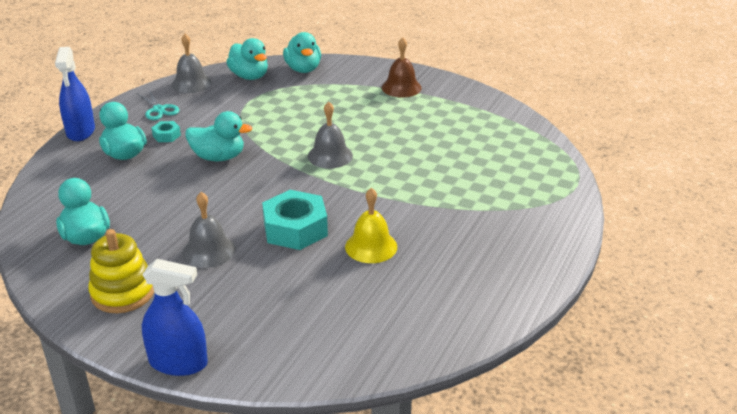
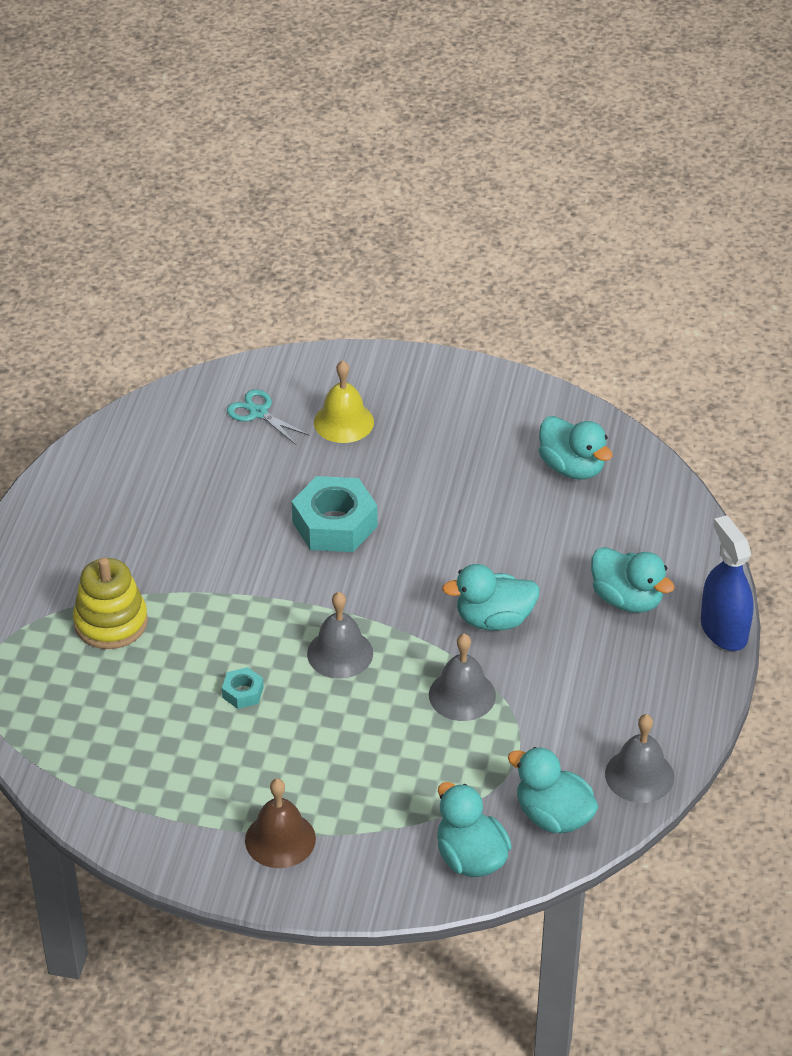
camera: 165 degrees right, 10 degrees up
yellow stacking toy [88,229,154,313] -> yellow stacking toy moved to [73,557,148,649]
turquoise scissors [138,89,179,120] -> turquoise scissors moved to [227,389,310,445]
blue spray bottle [142,259,208,376] -> none
turquoise nut [152,121,181,142] -> turquoise nut moved to [222,667,264,709]
grey bell [182,192,235,268] -> grey bell moved to [429,634,496,721]
yellow bell [345,188,397,263] -> yellow bell moved to [314,360,374,443]

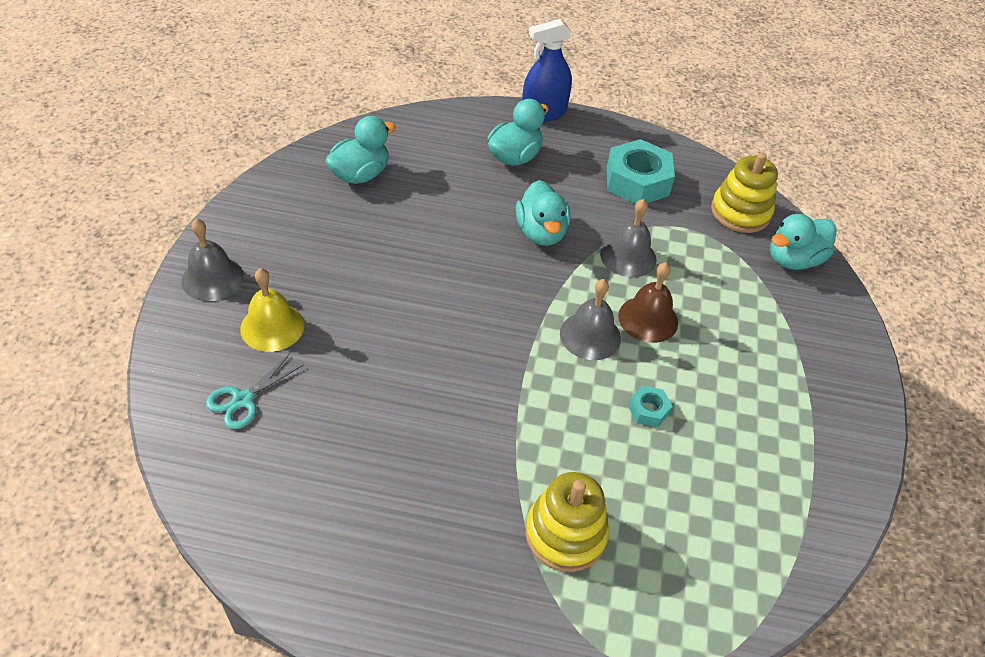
camera: 95 degrees left, 5 degrees up
brown bell [245,779,316,868] -> brown bell moved to [618,263,678,343]
turquoise nut [292,476,377,552] -> turquoise nut moved to [607,139,675,204]
turquoise duck [508,747,599,833] -> yellow stacking toy [711,152,778,233]
grey bell [605,714,674,803] -> grey bell moved to [182,218,244,301]

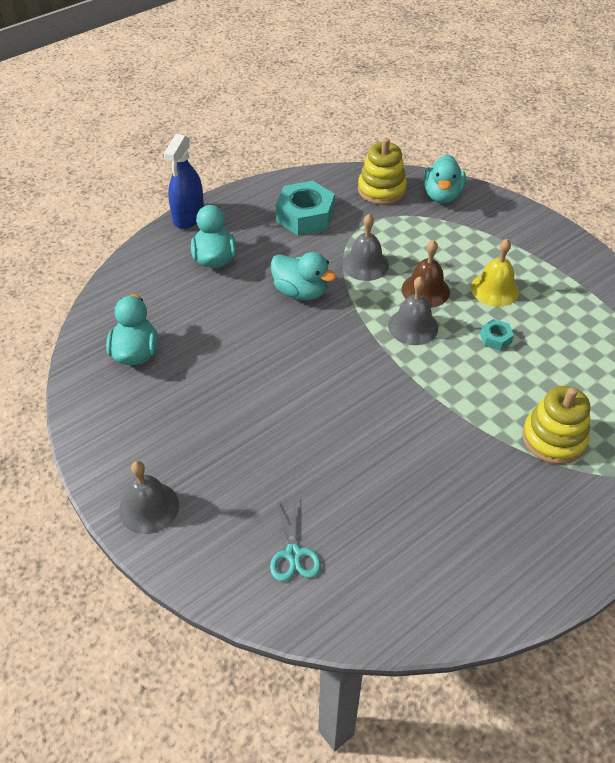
camera: 45 degrees left, 0 degrees up
yellow bell [240,268,304,352] -> yellow bell moved to [471,239,519,307]

